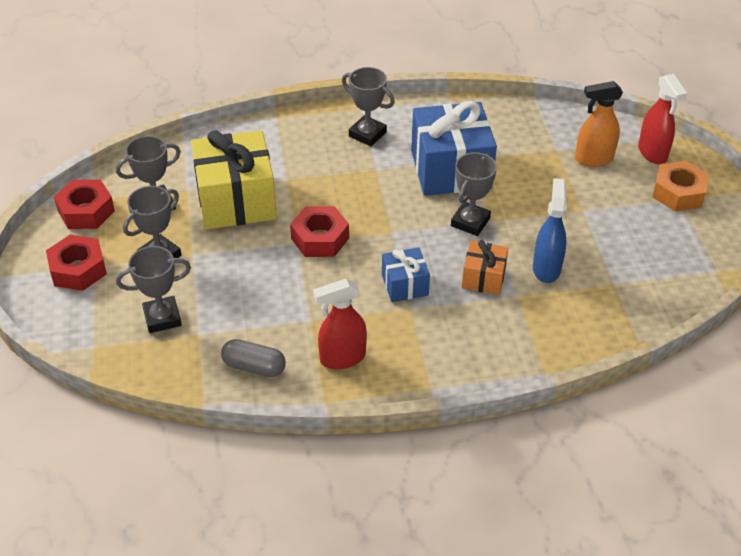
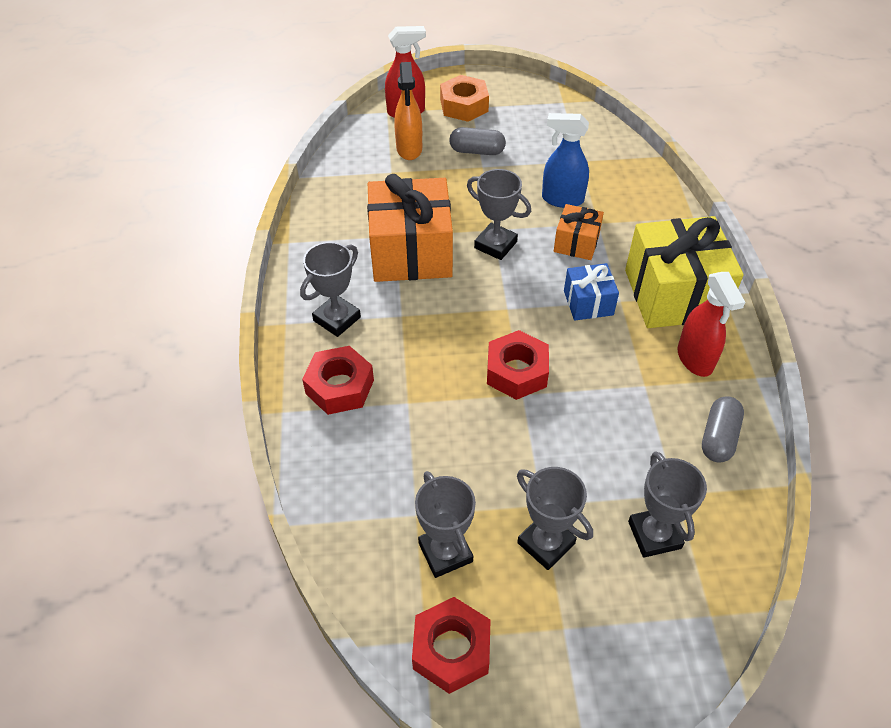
camera: 85 degrees left, 5 degrees up
red nut [46,235,107,291] -> red nut moved to [302,346,374,415]
yellow gift [191,130,277,230] -> yellow gift moved to [625,216,744,328]
blue gift [411,101,497,196] -> orange gift [367,174,453,282]
none -> grey capsule [449,127,506,155]

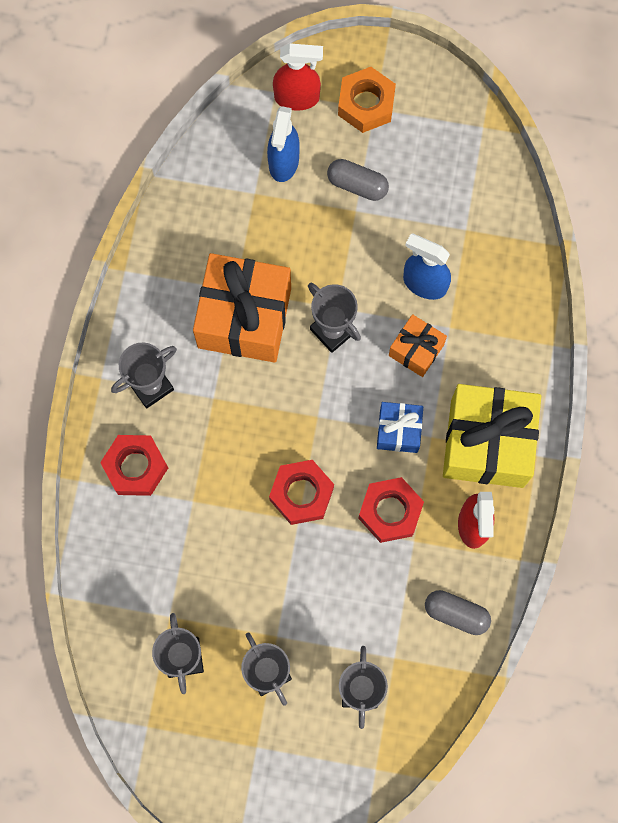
camera: 15 degrees right, 25 degrees up
orange spray bottle [394,62,422,160] -> blue spray bottle [267,106,300,182]
red nut [412,597,491,694] -> red nut moved to [358,477,424,543]
grey capsule [702,396,744,462] -> grey capsule turned 75 degrees clockwise [425,590,491,635]

